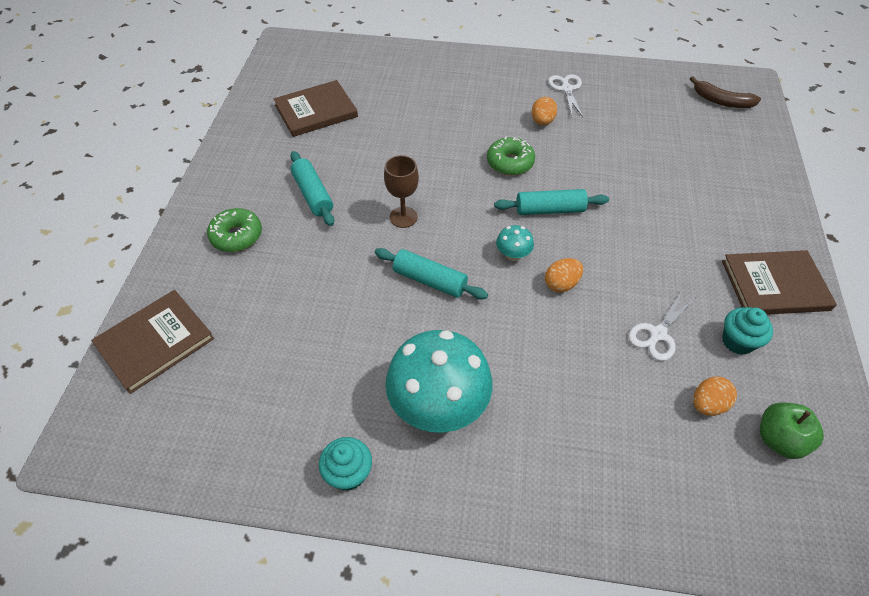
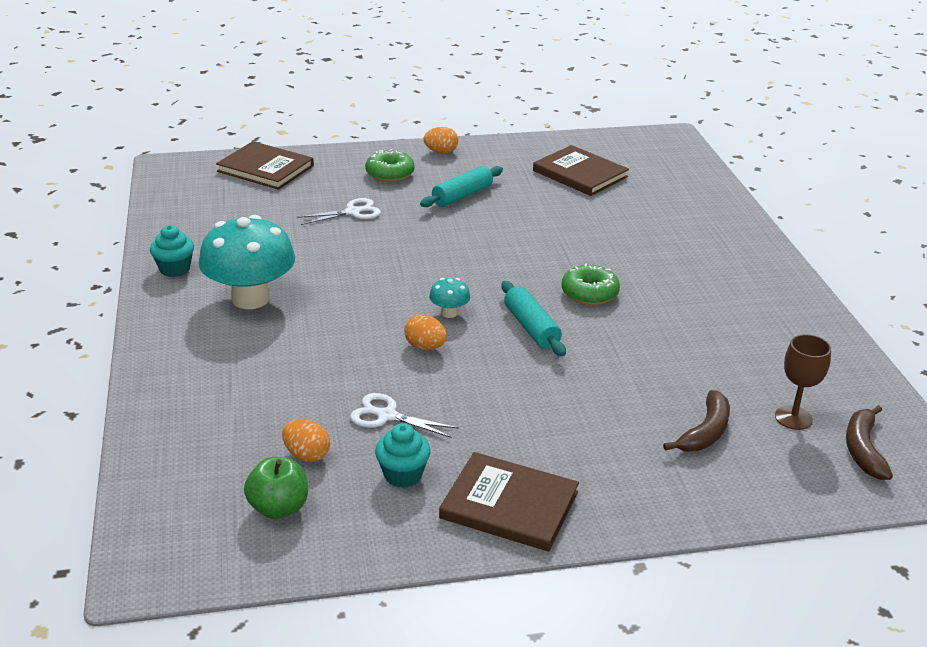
camera: 70 degrees right, 20 degrees down
turquoise rolling pin [375,248,488,299] -> none
brown goblet [384,155,419,228] -> brown goblet moved to [775,334,831,430]
orange egg [532,97,557,125] -> orange egg moved to [423,127,458,153]
white scissors [548,74,583,117] -> white scissors moved to [297,198,381,225]
brown book [722,250,837,315] -> brown book turned 45 degrees counterclockwise [439,452,579,552]
none -> brown banana [663,390,730,451]

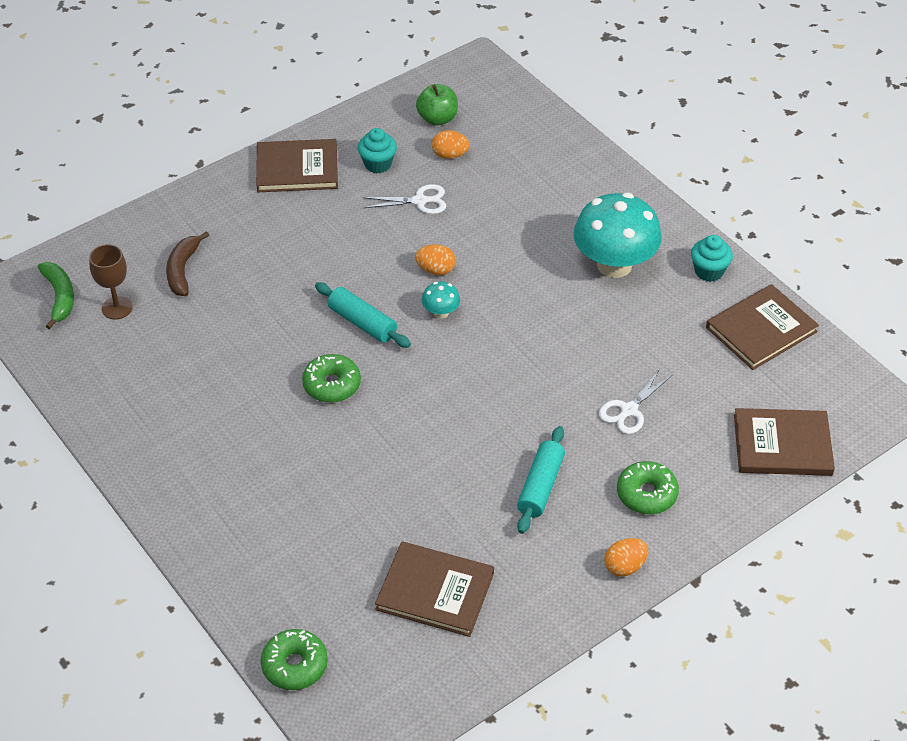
camera: 155 degrees right, 15 degrees up
brown banana [846,405,893,480] -> green banana [38,262,74,330]
none -> green donut [261,629,328,690]
none -> brown book [706,284,819,370]

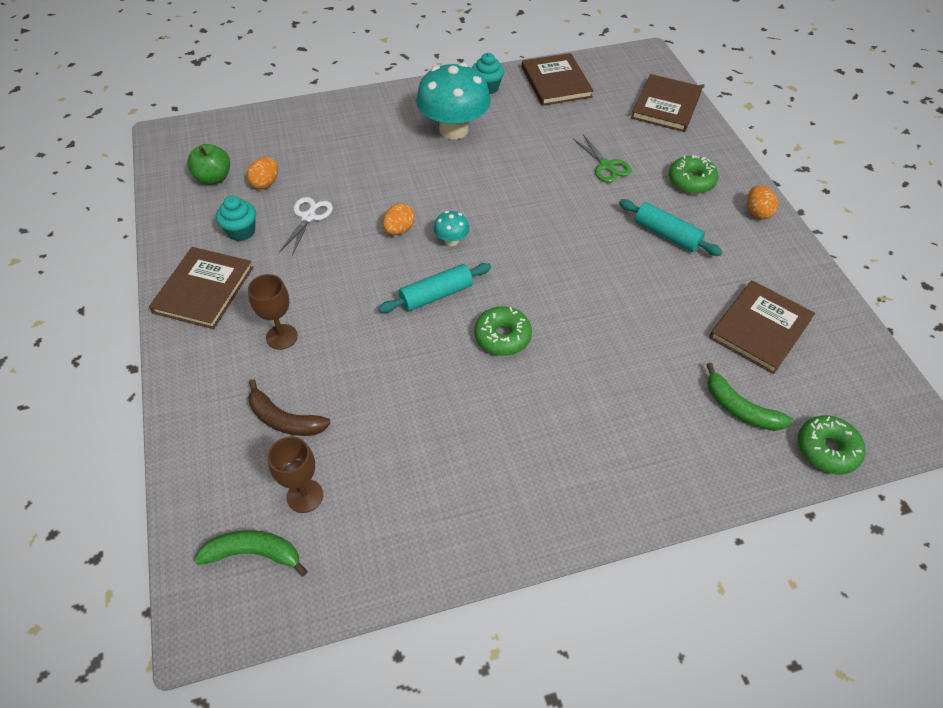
camera: 70 degrees left, 5 degrees up
white scissors [599,369,672,434] -> green scissors [573,134,632,183]
none -> brown goblet [248,274,298,350]
none -> green banana [706,363,793,431]

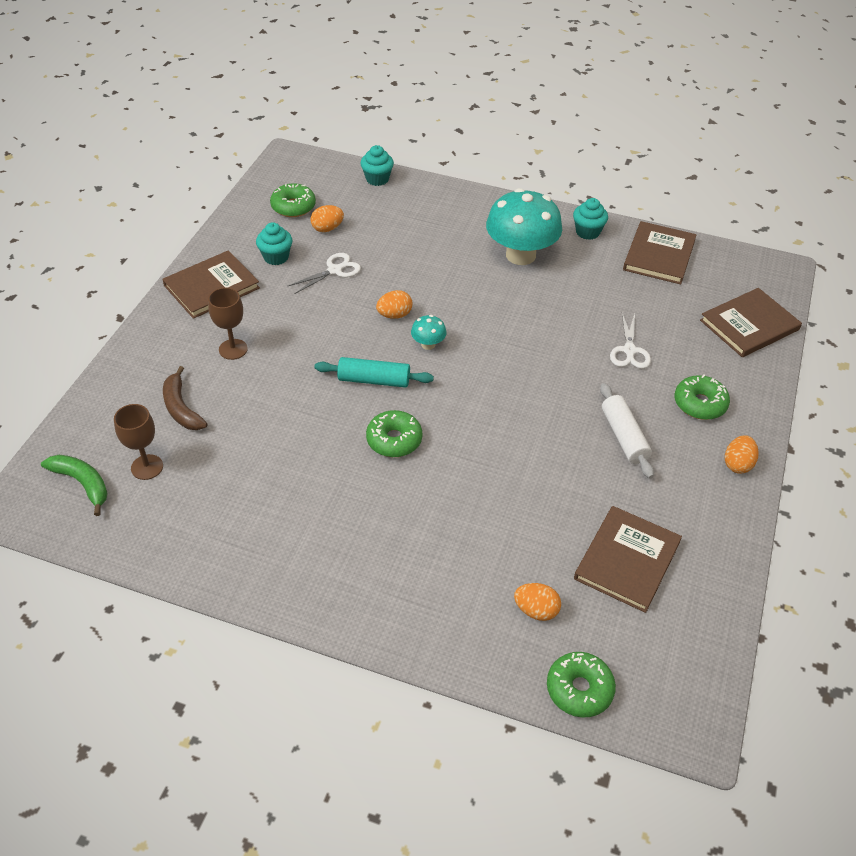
camera: 35 degrees right, 5 degrees down
green apple [187,144,230,185] -> green donut [270,183,316,217]
green scissors [573,134,632,183] -> white scissors [610,313,651,369]
turquoise rolling pin [619,199,722,256] -> white rolling pin [600,383,654,478]
green banana [706,363,793,431] -> orange egg [514,583,561,621]
brown book [709,280,815,374] -> brown book turned 45 degrees counterclockwise [574,506,682,613]
none -> turquoise cupcake [361,145,394,186]

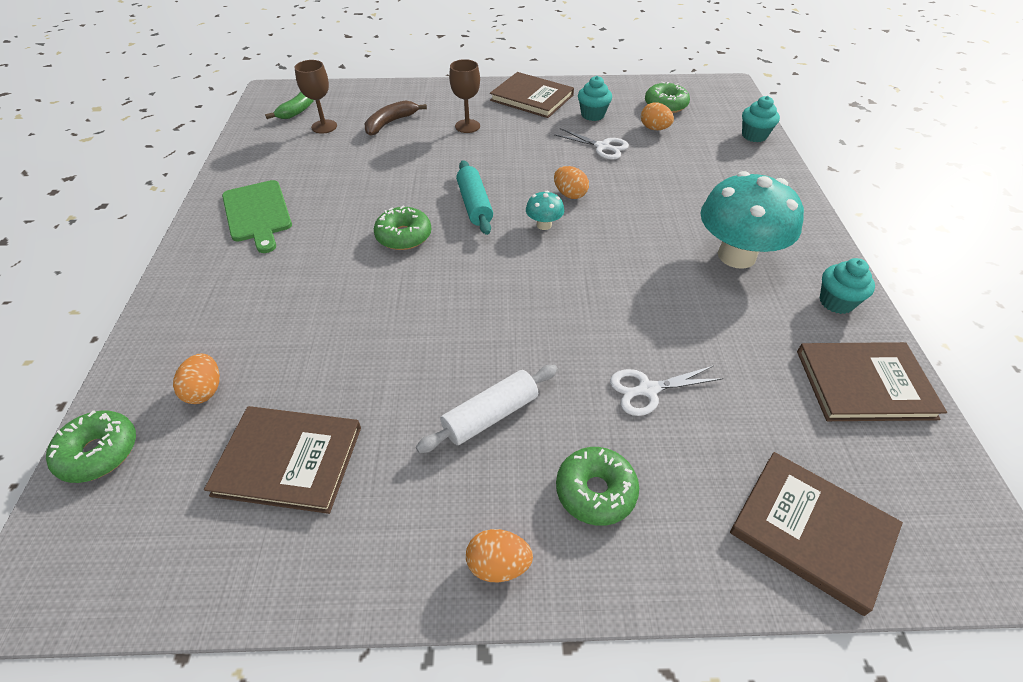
camera: 70 degrees right, 0 degrees up
none -> green cutting board [222,180,292,253]

